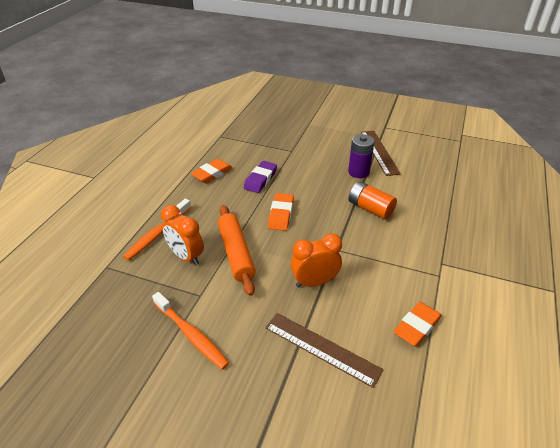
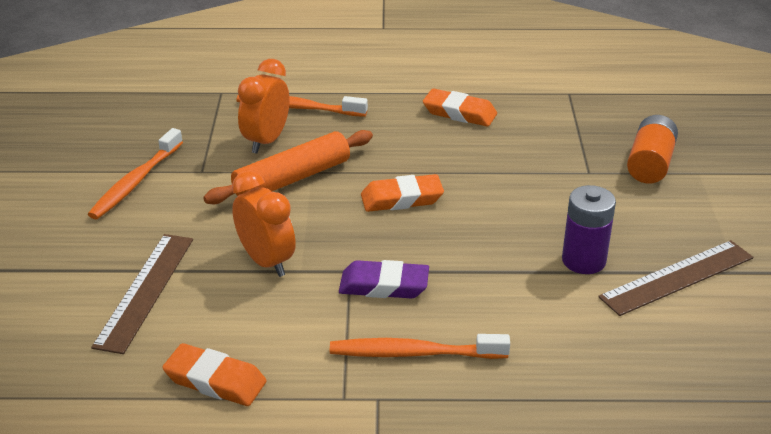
camera: 70 degrees right, 5 degrees down
purple eraser [243,161,277,193] -> purple eraser moved to [339,260,429,299]
orange battery [348,181,397,219] -> orange battery moved to [627,115,678,184]
none -> orange toothbrush [330,334,510,359]

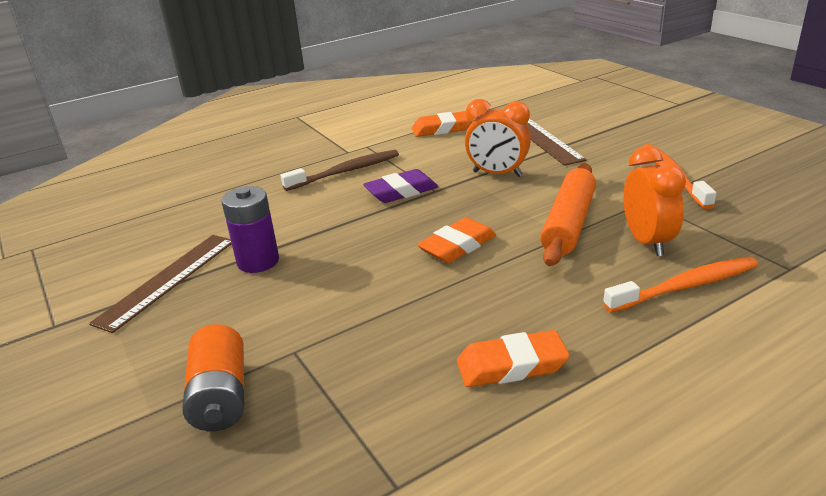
camera: 150 degrees right, 5 degrees down
orange toothbrush [330,334,510,359] -> brown toothbrush [280,149,399,191]

